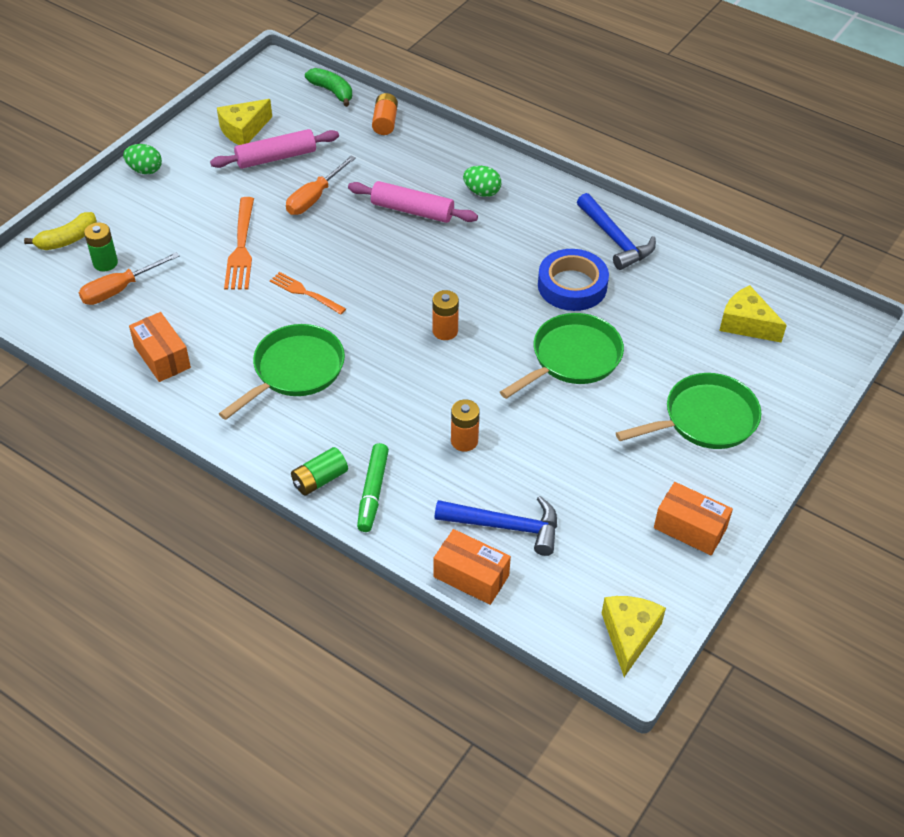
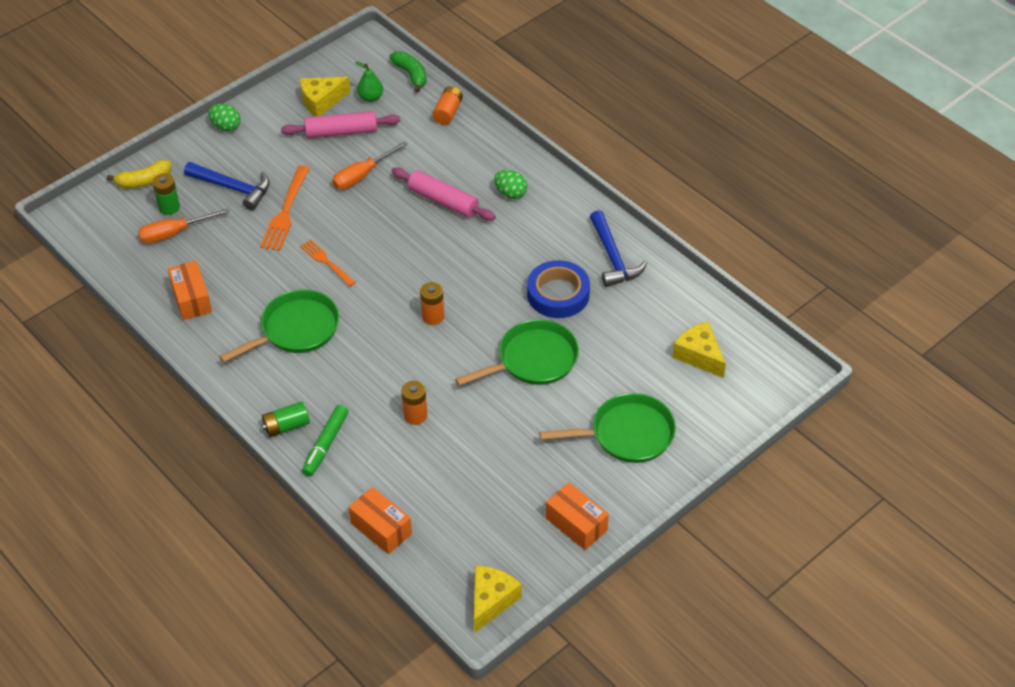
camera: 15 degrees right, 0 degrees up
blue hammer [434,496,557,556] -> blue hammer moved to [184,162,270,211]
none -> green pear [355,61,383,102]

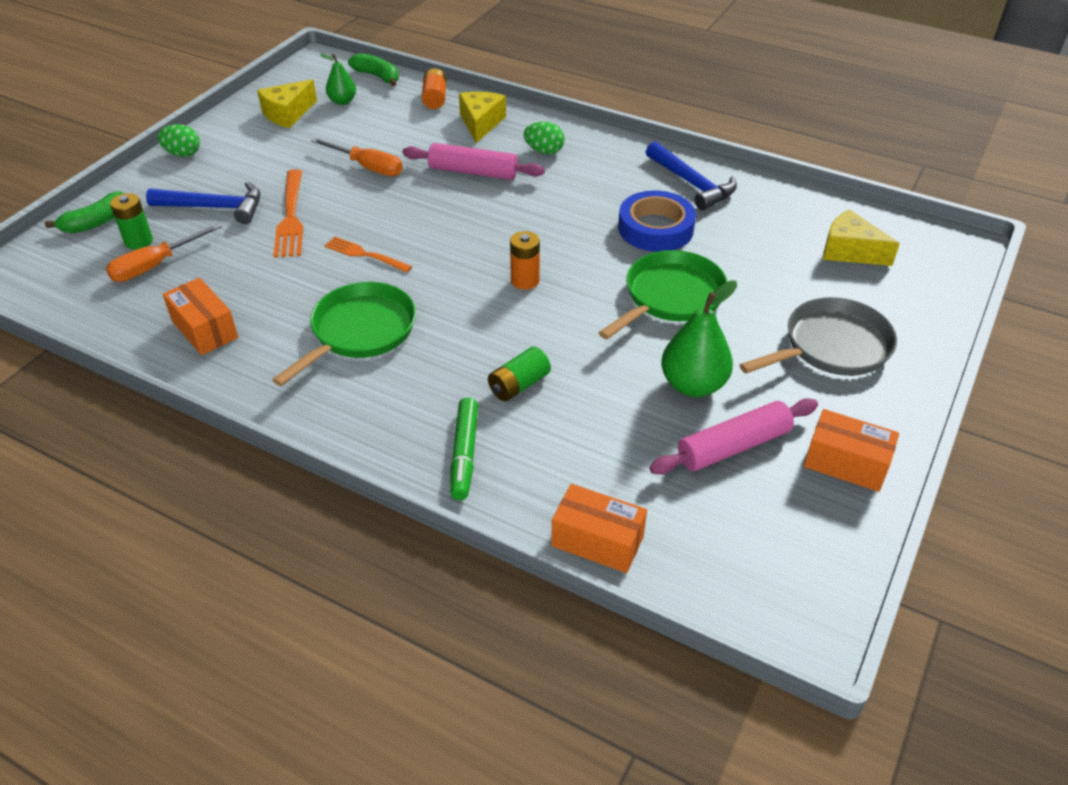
camera: 20 degrees left, 5 degrees down
yellow banana [107,160,172,188] -> green banana [45,191,125,233]
green battery [262,401,310,437] -> green battery moved to [488,346,551,402]
pink rolling pin [281,111,400,138] -> pink rolling pin moved to [649,398,818,475]
orange screwdriver [332,141,408,189] -> orange screwdriver turned 90 degrees counterclockwise [311,138,403,176]
orange battery [401,381,427,425] -> none
yellow cheese [474,566,522,633] -> yellow cheese moved to [459,92,506,143]
green pan [540,393,676,463] -> grey pan [740,297,897,376]
none -> green pear [661,280,737,397]

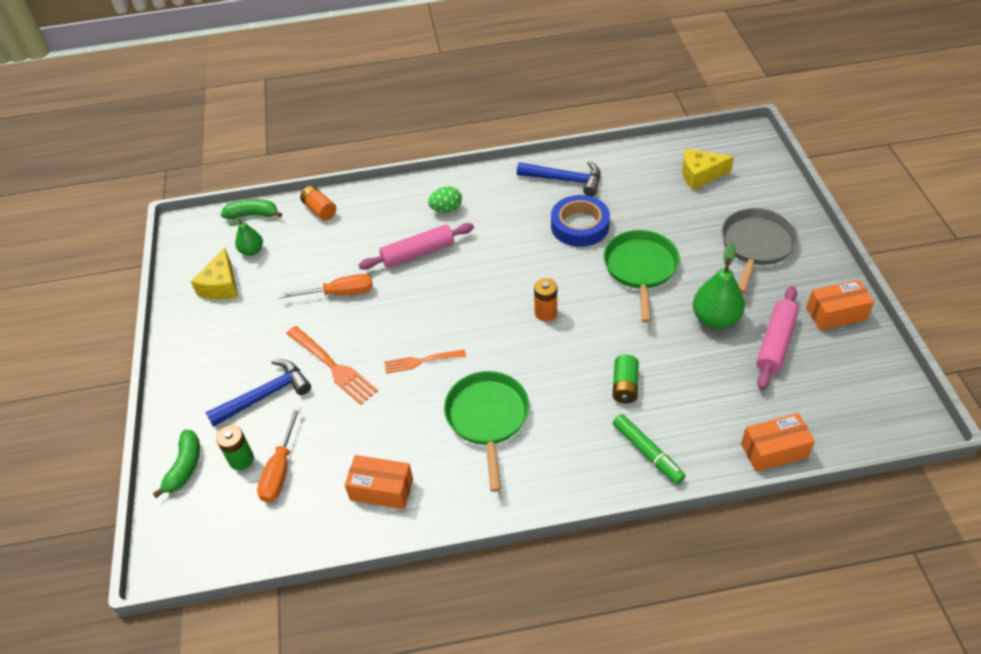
camera: 35 degrees left, 5 degrees up
green egg [157,124,200,157] -> none
yellow cheese [459,92,506,143] -> none

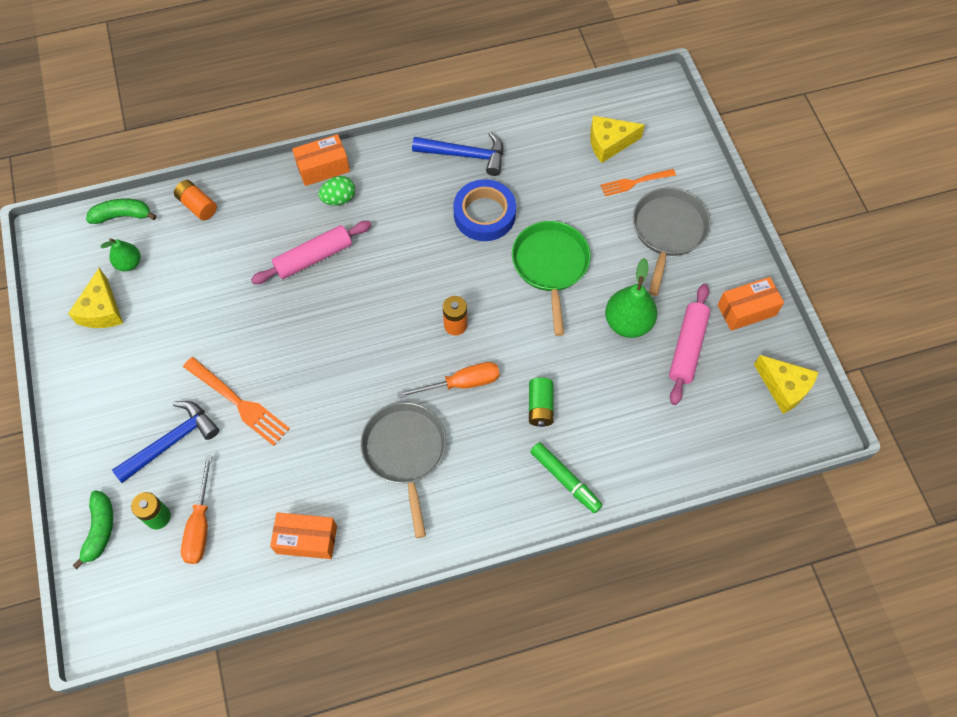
camera: 10 degrees left, 15 degrees up
orange screwdriver [278,274,373,299] -> orange screwdriver moved to [397,362,500,398]
orange fork [384,349,466,374] -> orange fork moved to [600,169,676,196]
green pan [444,371,529,492] -> grey pan [360,402,447,538]
orange box [741,413,815,472] -> orange box moved to [292,134,350,186]
none -> yellow cheese [754,355,818,414]

